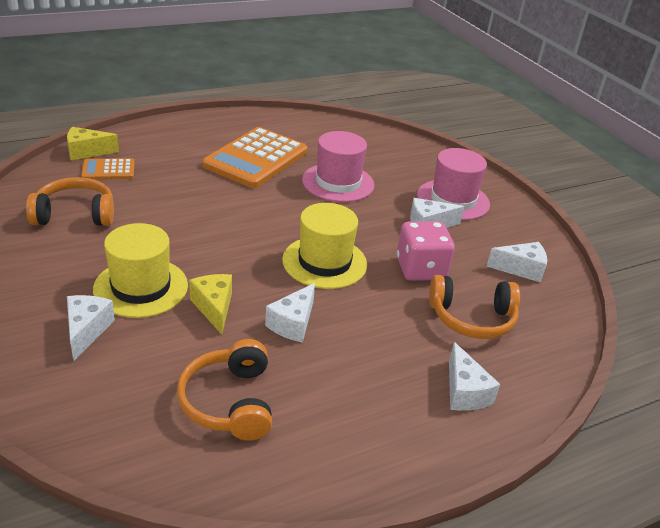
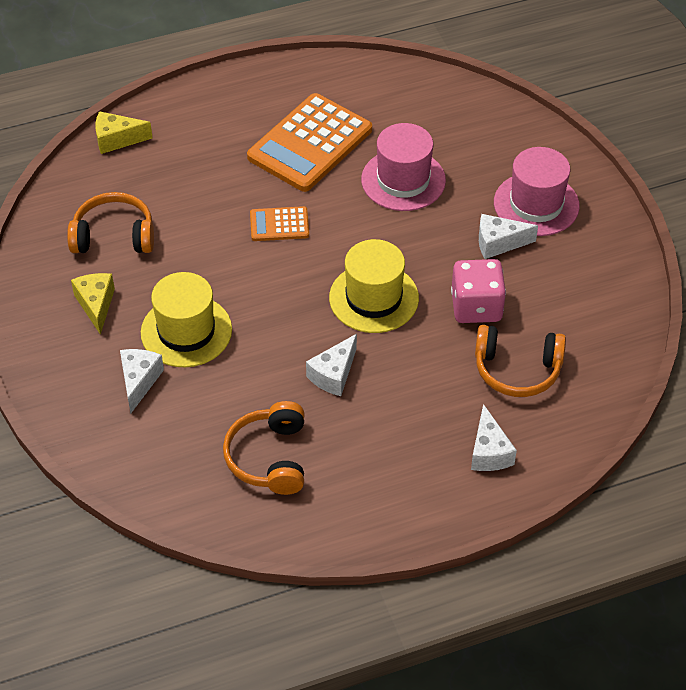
camera: 10 degrees right, 15 degrees up
orange calculator [81,158,135,180] -> orange calculator moved to [250,206,309,241]
yellow cheese [189,274,232,335] -> yellow cheese moved to [71,273,115,335]
white cheese [486,242,547,283] -> none

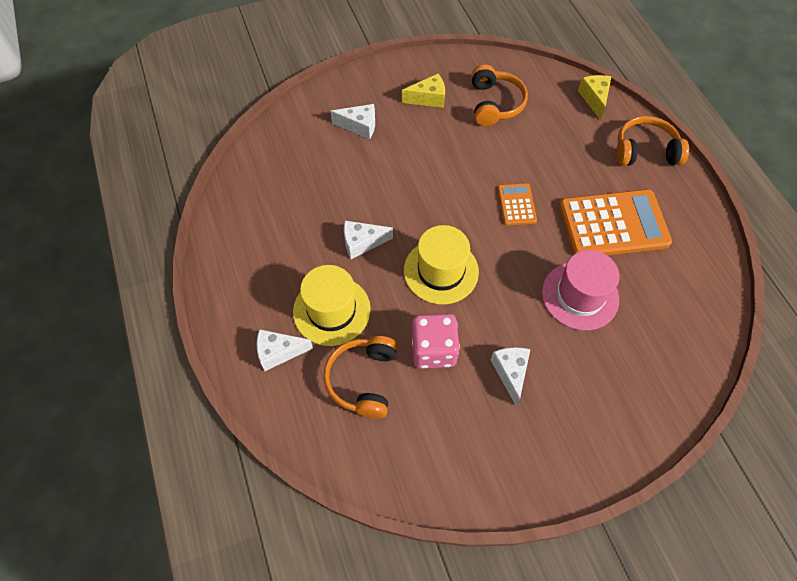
camera: 90 degrees right, 10 degrees up
yellow hat [141,272,232,367] -> yellow hat moved to [293,265,371,346]
orange headphones [223,401,305,495] -> orange headphones moved to [616,116,689,166]
orange calculator [247,93,372,192] -> orange calculator turned 135 degrees clockwise [559,189,672,255]
white cheese [306,334,357,396] -> white cheese turned 45 degrees counterclockwise [344,221,393,259]
pink hat [494,147,580,236] -> none

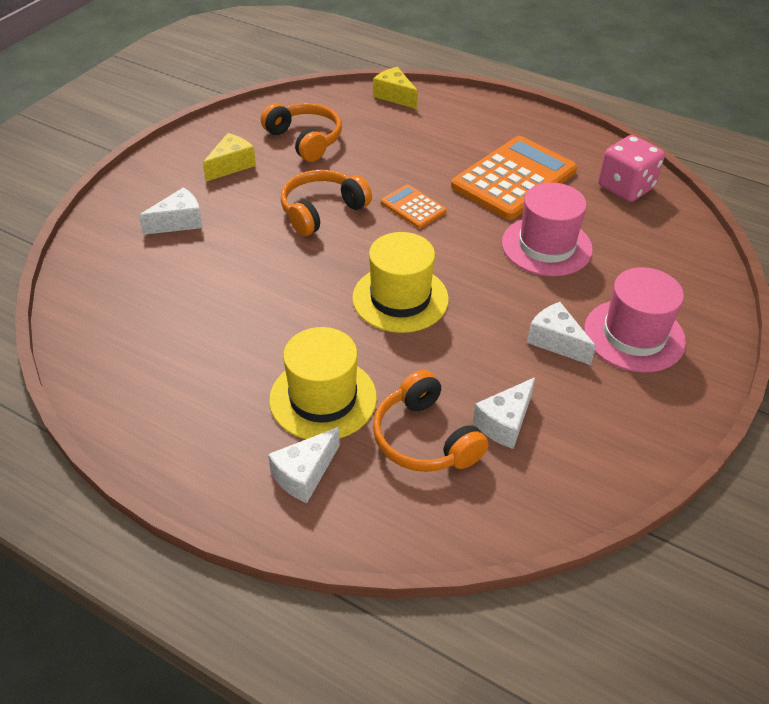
camera: 40 degrees left, 15 degrees down
white cheese [344,221,393,259] -> white cheese moved to [473,377,535,449]
pink dice [412,314,460,369] -> pink dice moved to [598,135,665,202]
orange headphones [616,116,689,166] -> orange headphones moved to [281,170,372,236]
none -> pink hat [584,267,686,373]

